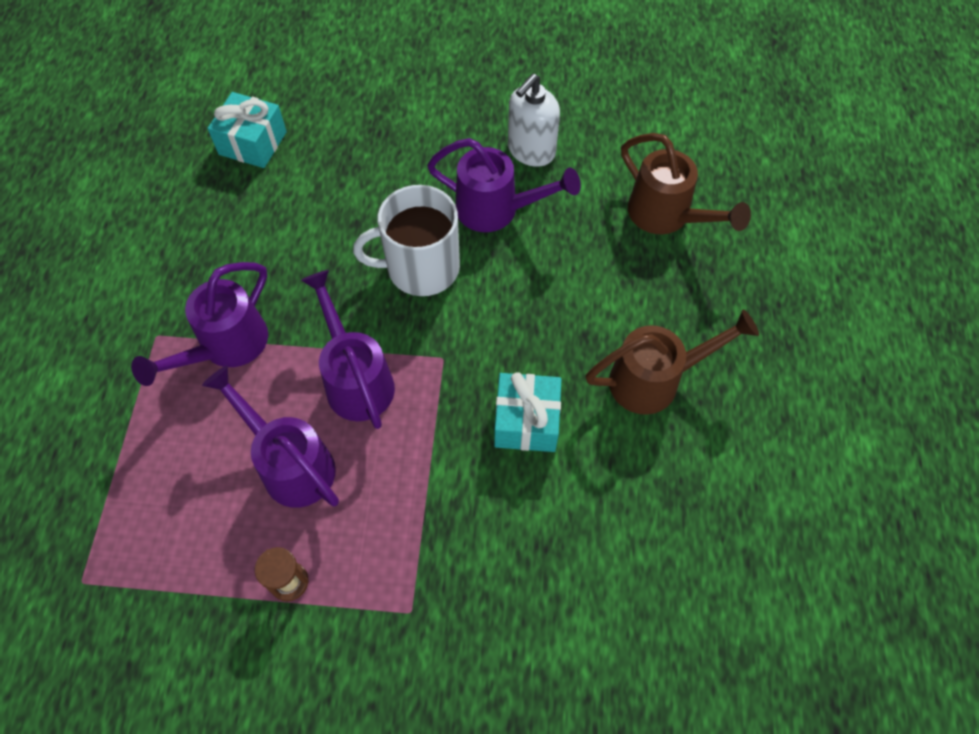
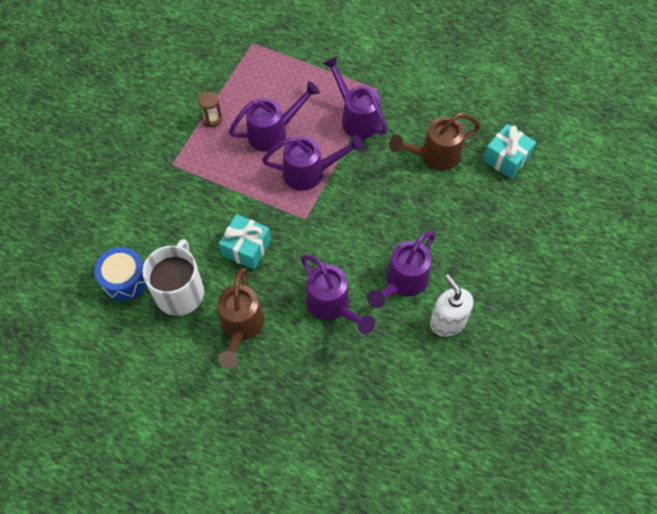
camera: 110 degrees right, 0 degrees up
white mug [353,185,460,296] -> white mug moved to [142,239,204,316]
brown watering can [621,133,751,234] -> brown watering can moved to [389,113,481,170]
none -> blue drum [94,247,147,301]
none -> purple watering can [301,254,375,334]

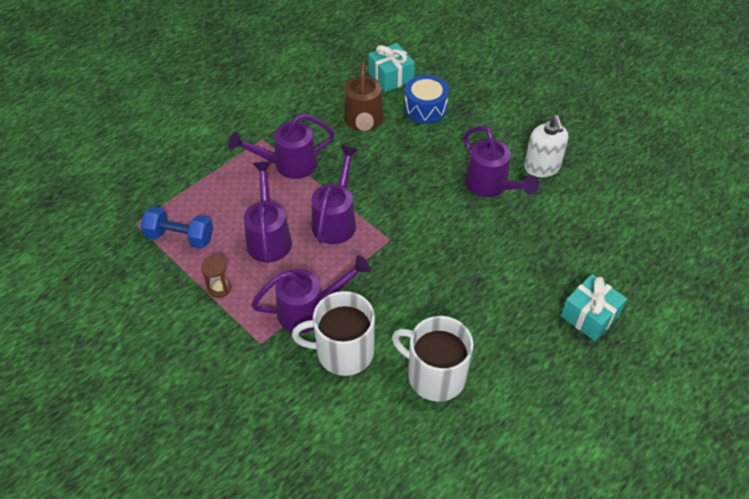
camera: 70 degrees left, 10 degrees down
blue drum [94,247,147,301] -> blue drum moved to [404,75,449,124]
brown watering can [218,268,264,369] -> none
turquoise gift [219,214,271,270] -> turquoise gift moved to [561,274,627,341]
purple watering can [301,254,375,334] -> purple watering can moved to [251,255,371,333]
white soap dispenser [430,275,473,337] -> white soap dispenser turned 90 degrees counterclockwise [524,115,569,177]
none -> blue dumbbell [141,206,213,249]
none -> white mug [292,291,375,376]

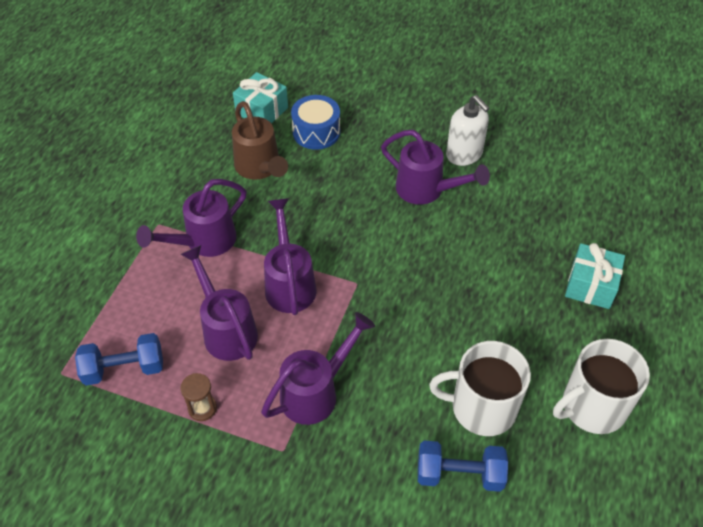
camera: 25 degrees left, 0 degrees up
white mug [292,291,375,376] -> white mug moved to [553,339,650,434]
none -> blue dumbbell [418,441,508,492]

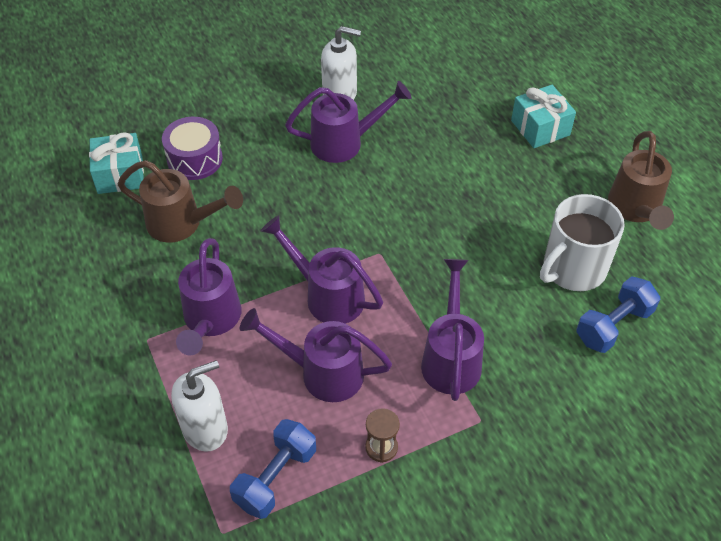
camera: 45 degrees left, 0 degrees up
blue drum [291,95,340,150] -> purple drum [162,117,223,180]
white mug [553,339,650,434] -> brown watering can [608,131,674,230]
none -> white soap dispenser [171,360,228,452]

